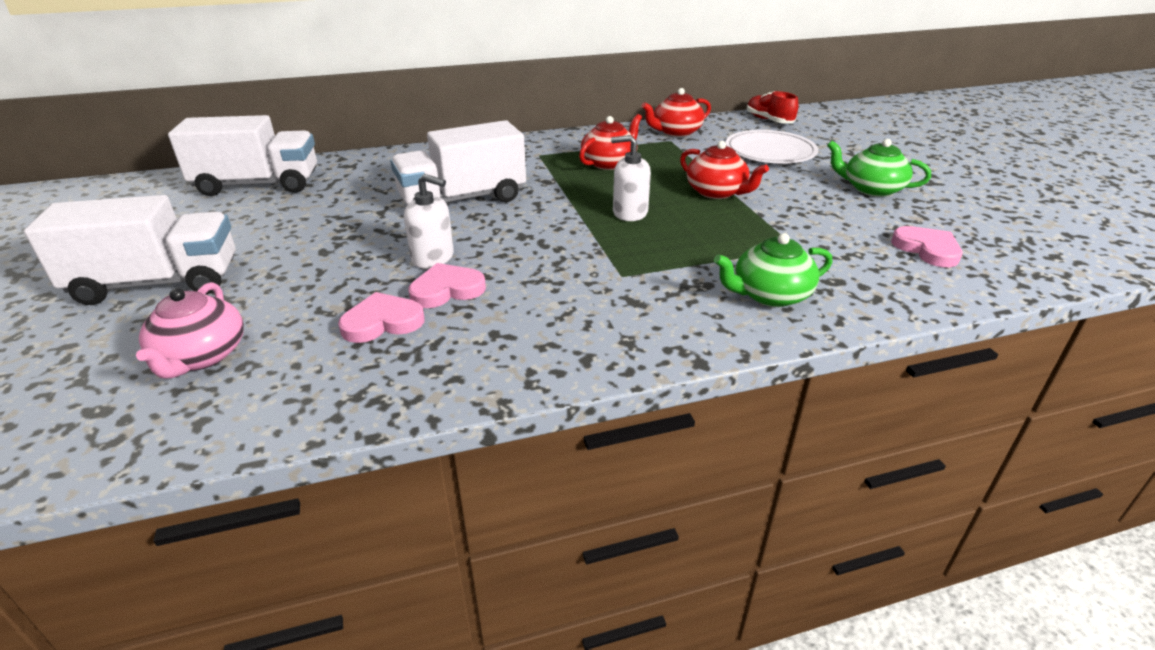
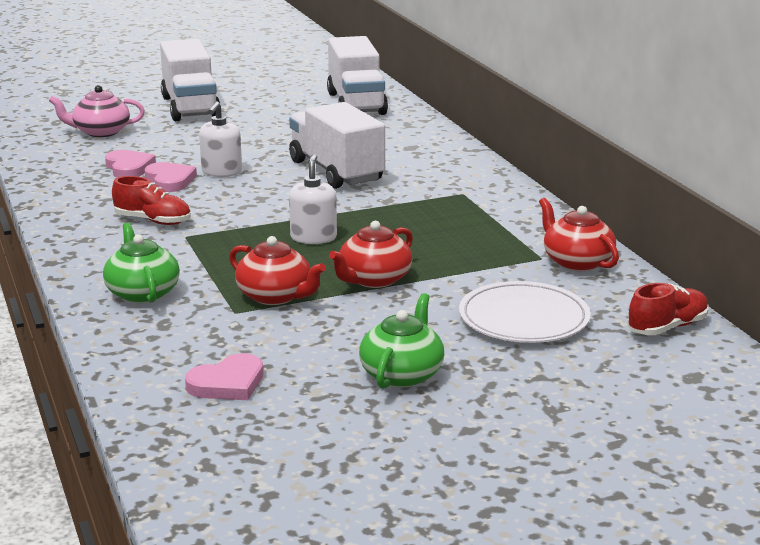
camera: 85 degrees right, 10 degrees down
red teapot [579,114,642,170] -> red teapot moved to [229,236,326,305]
none -> red shoe [112,176,191,225]

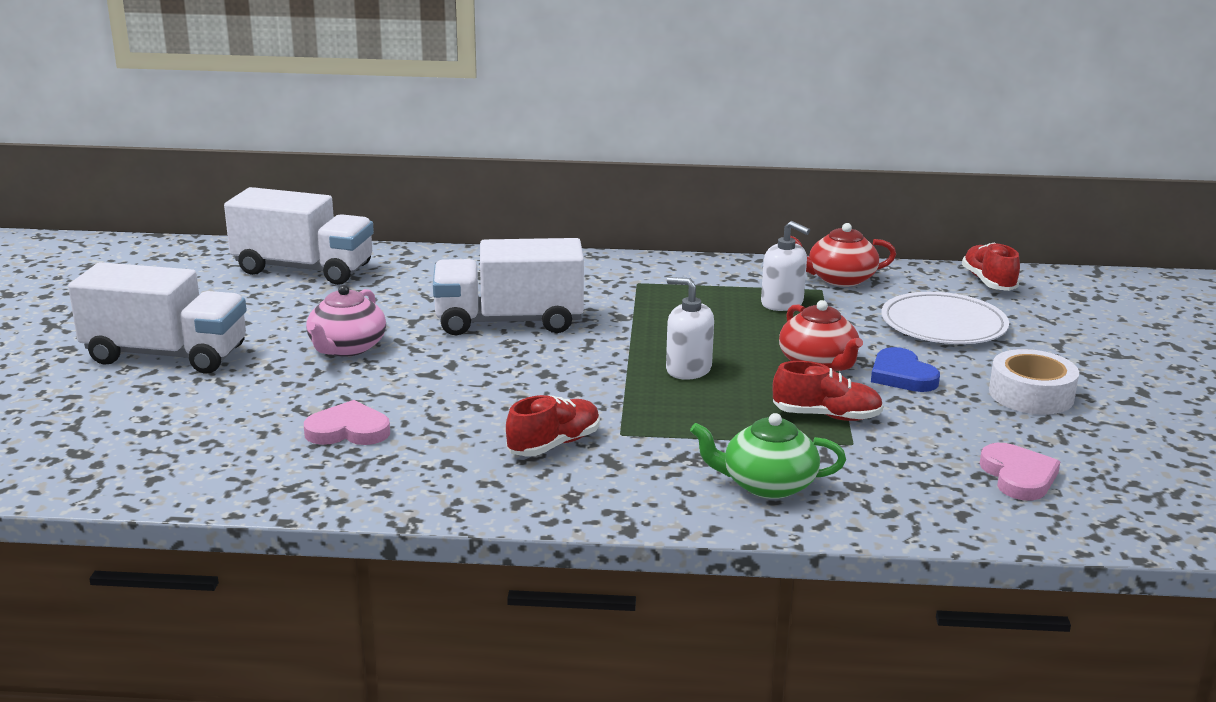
camera: 65 degrees left, 0 degrees up
pink teapot [49,85,145,137] -> pink teapot moved to [306,285,386,356]
pink heart [145,162,197,192] -> none
white soap dispenser [199,101,242,177] -> white soap dispenser moved to [761,221,810,311]
red teapot [229,236,326,305] -> red shoe [773,361,883,421]
green teapot [359,293,444,389] -> white tape [989,349,1079,415]
none -> blue heart [871,347,940,392]

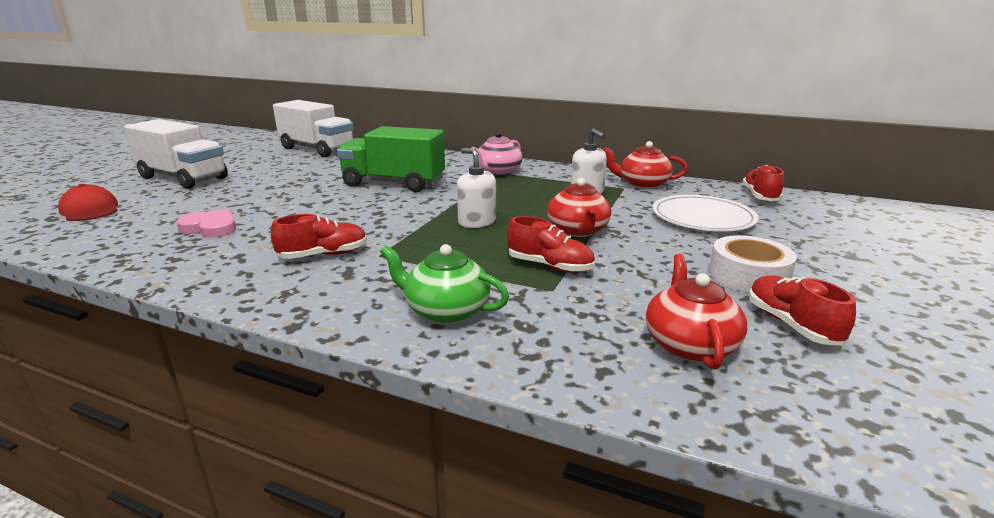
camera: 20 degrees right, 0 degrees up
pink teapot [306,285,386,356] -> pink teapot moved to [471,131,523,176]
white truck [433,238,584,335] -> green truck [337,126,445,192]
blue heart [871,347,940,392] -> none
pink heart [979,443,1060,500] -> red teapot [646,254,747,370]
none -> red cap [58,184,118,221]
none -> red shoe [749,275,856,346]

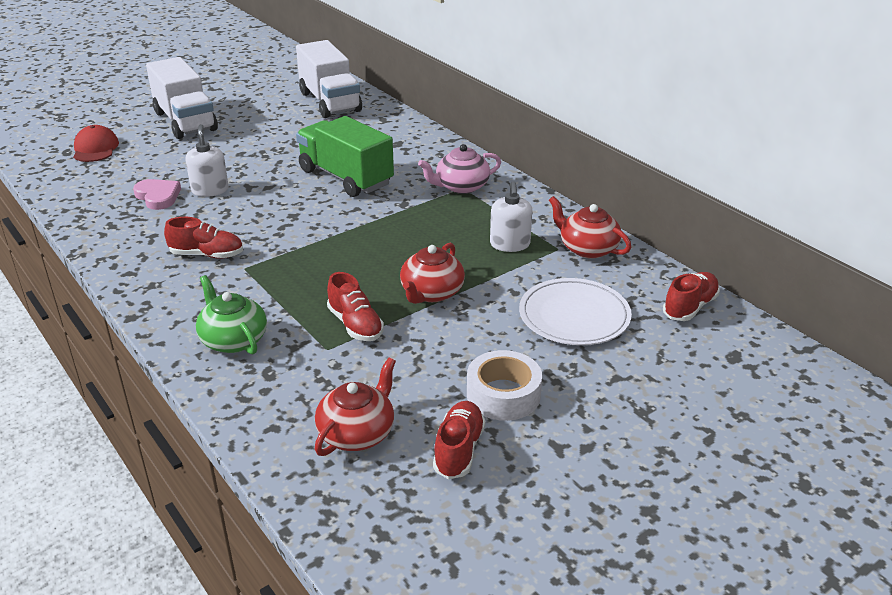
camera: 30 degrees right, 10 degrees up
white soap dispenser [457,148,496,228] -> white soap dispenser moved to [186,124,229,197]

